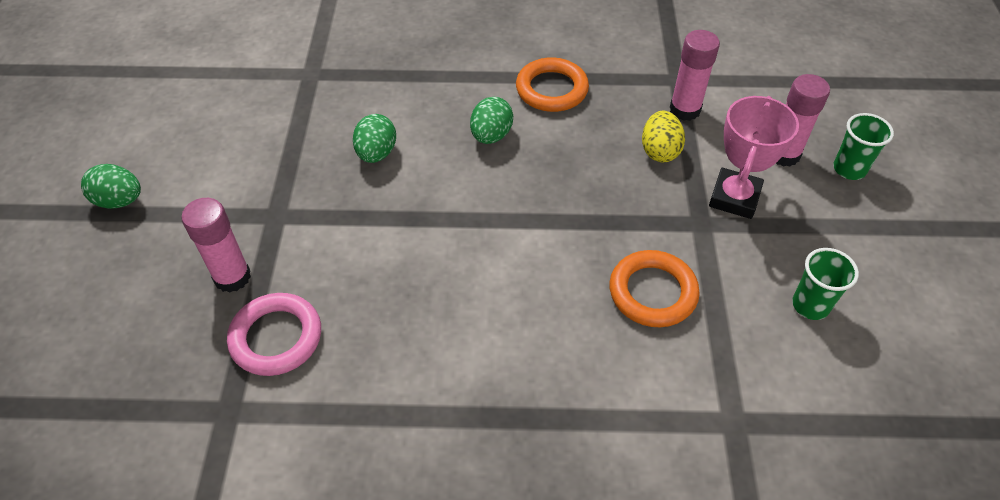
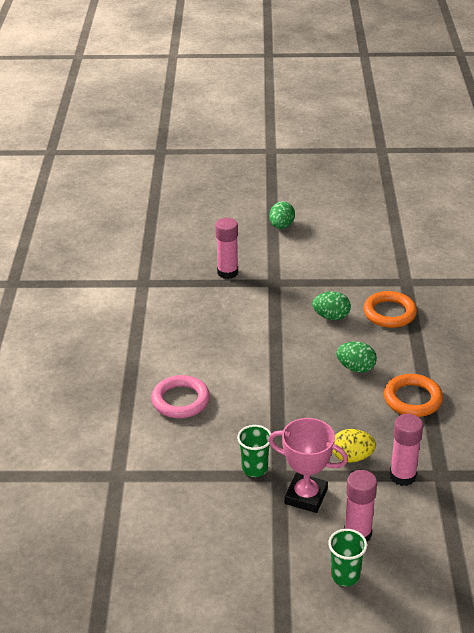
camera: 90 degrees right, 15 degrees down
pink ring [227,293,321,376] -> pink ring moved to [151,375,210,418]
orange ring [609,250,700,327] -> orange ring moved to [363,291,417,328]
green cup [792,248,859,320] -> green cup moved to [237,425,271,477]

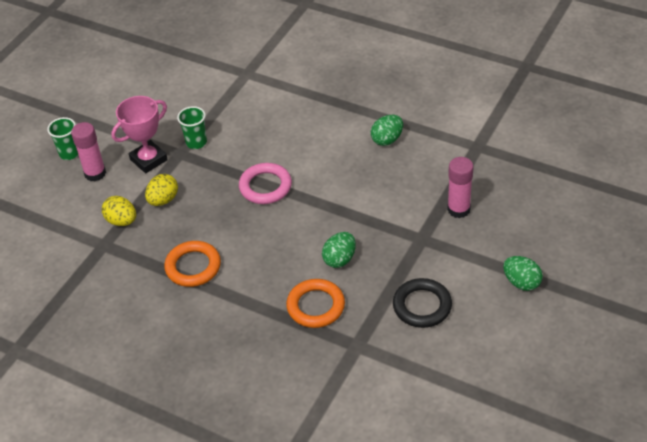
camera: 120 degrees right, 10 degrees up
pink ring [151,375,210,418] -> pink ring moved to [239,163,292,204]
green egg [336,342,377,373] -> green egg moved to [371,115,403,146]
pink glue stick [390,414,423,486] -> yellow egg [102,196,136,226]
none -> black ring [393,278,452,328]

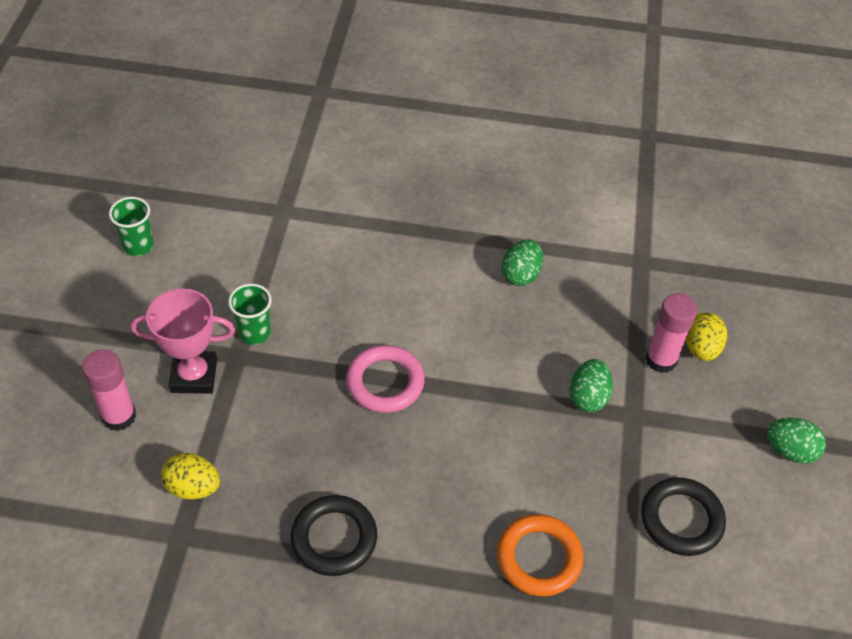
camera: 25 degrees left, 5 degrees up
green cup [47,117,78,160] -> green cup moved to [109,197,154,256]
pink trophy [111,96,168,173] -> pink trophy turned 60 degrees clockwise [131,288,235,394]
yellow egg [145,174,178,206] -> yellow egg moved to [686,313,727,361]
orange ring [164,241,221,287] -> black ring [291,495,377,576]
green egg [322,232,356,268] -> green egg moved to [570,359,613,412]

